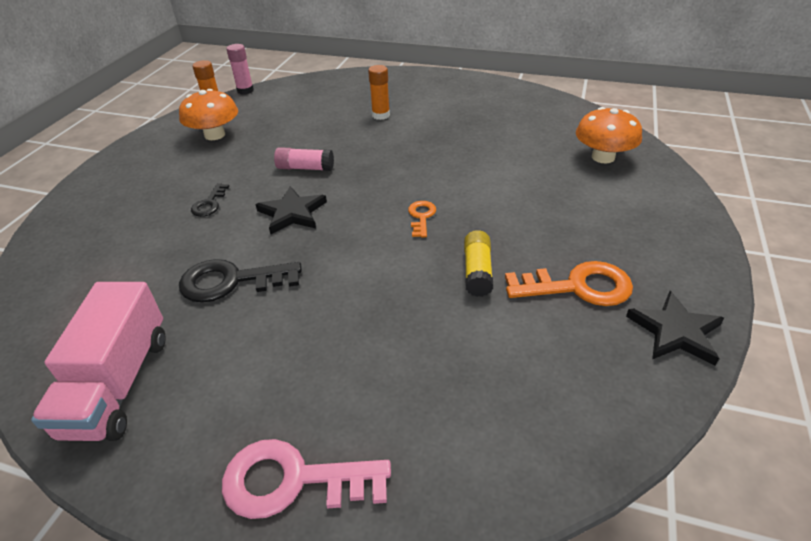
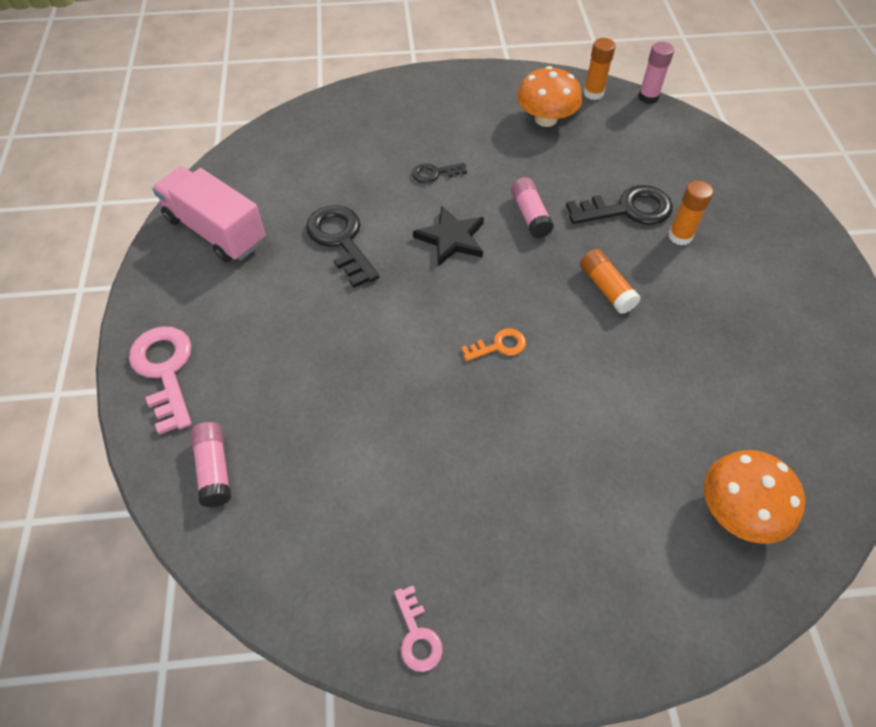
camera: 65 degrees right, 15 degrees up
pink truck [31,282,166,441] -> pink truck turned 60 degrees clockwise [152,167,265,262]
yellow glue stick [464,230,493,297] -> none
orange key [505,261,633,306] -> none
black star [626,291,724,365] -> pink key [394,586,443,672]
none -> pink glue stick [191,422,231,507]
none -> black key [566,185,673,225]
none -> orange glue stick [580,249,641,314]

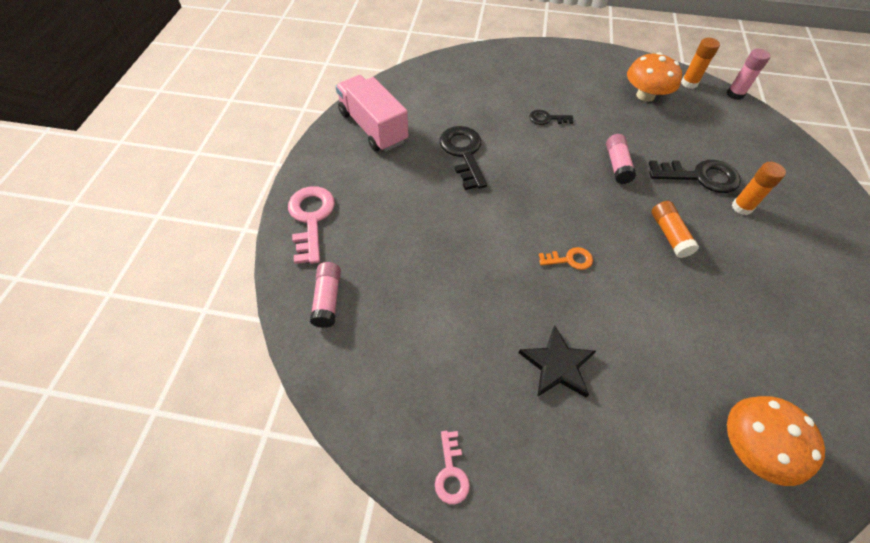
camera: 15 degrees right, 0 degrees up
black star [413,206,484,266] -> black star moved to [519,325,596,398]

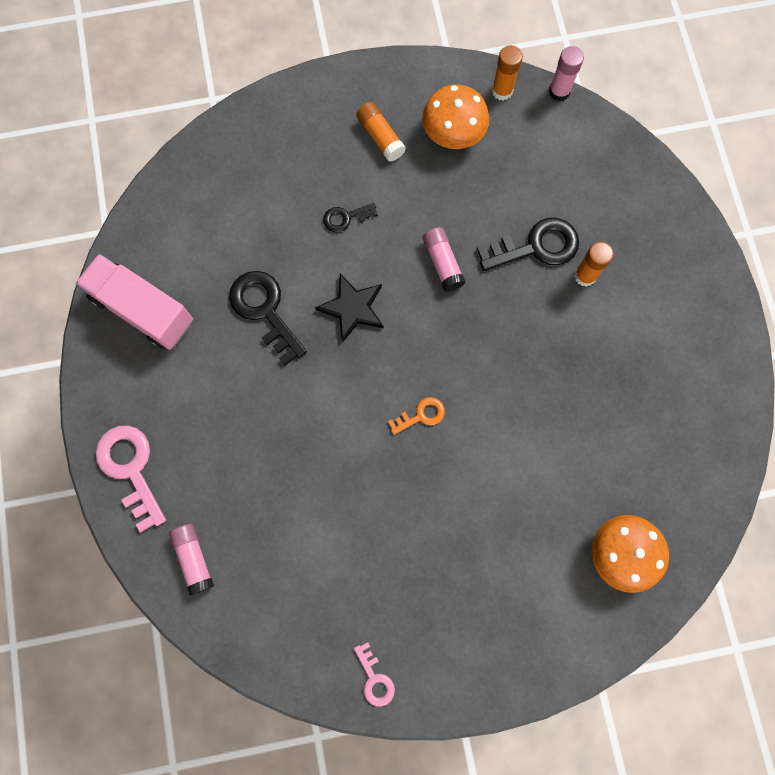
camera: 20 degrees left, 20 degrees up
black star [519,325,596,398] -> black star moved to [315,274,384,343]
orange glue stick [652,201,699,258] -> orange glue stick moved to [356,102,406,162]

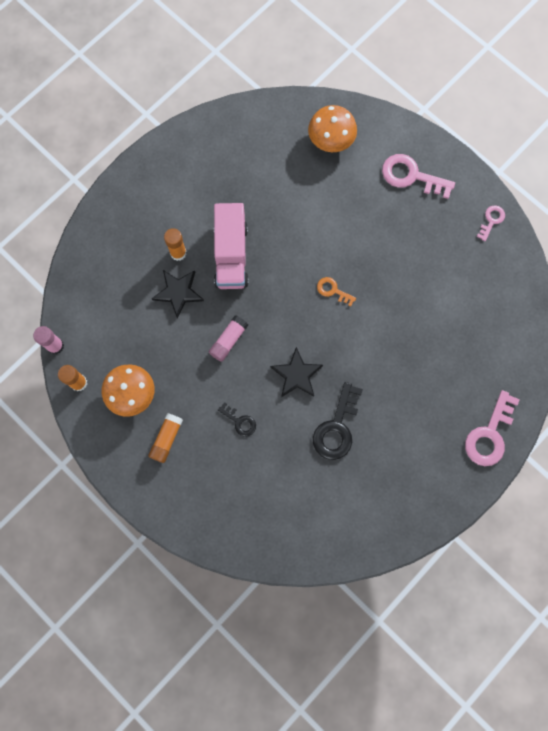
camera: 125 degrees left, 0 degrees up
pink truck [75,254,193,350] -> pink truck moved to [214,203,249,289]
pink glue stick [169,524,214,596] -> none
black key [477,218,579,271] -> black star [152,270,204,319]
none -> pink key [382,154,455,199]

